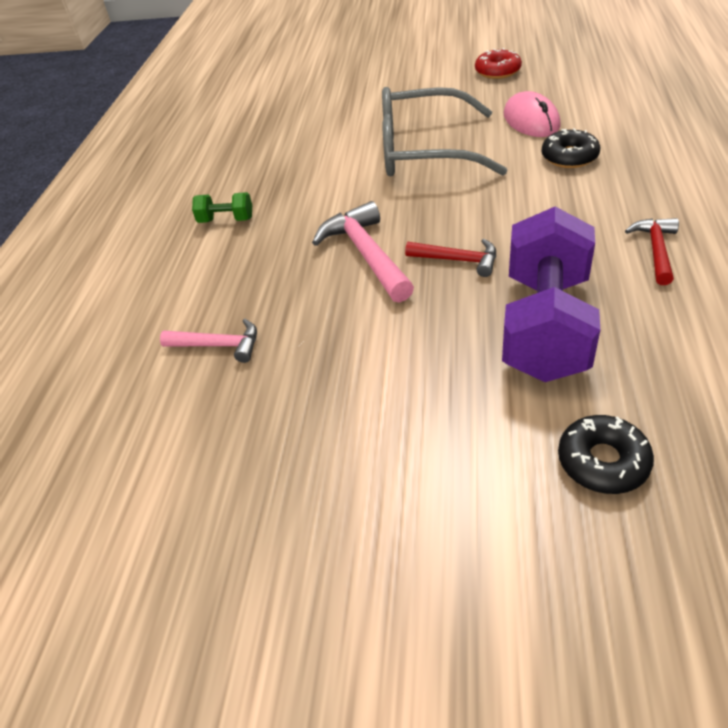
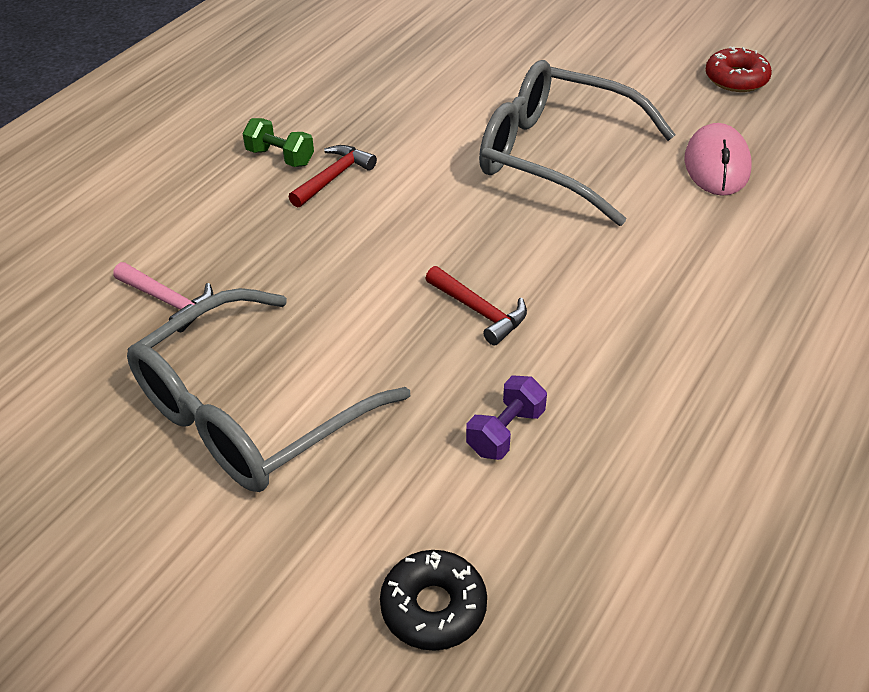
camera: 20 degrees right, 0 degrees up
pink hammer [312,201,414,303] -> none
purple dumbbell [502,207,600,382] -> purple dumbbell [466,376,547,460], size x0.42
black donut [541,128,600,168] -> none
red hammer [625,218,679,285] -> red hammer moved to [289,145,377,208]
none -> grey glasses [127,288,410,492]

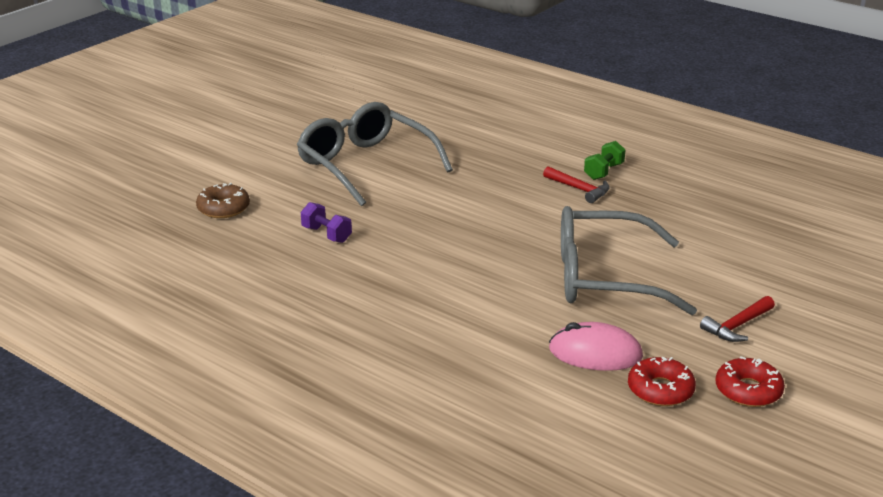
camera: 95 degrees right, 15 degrees down
pink hammer [113,262,213,332] -> none
black donut [380,550,487,651] -> brown donut [196,183,250,218]
red hammer [425,266,527,345] -> red hammer moved to [700,296,775,342]
grey glasses [479,60,676,226] -> grey glasses turned 120 degrees counterclockwise [561,206,697,315]
none -> red donut [628,357,696,406]

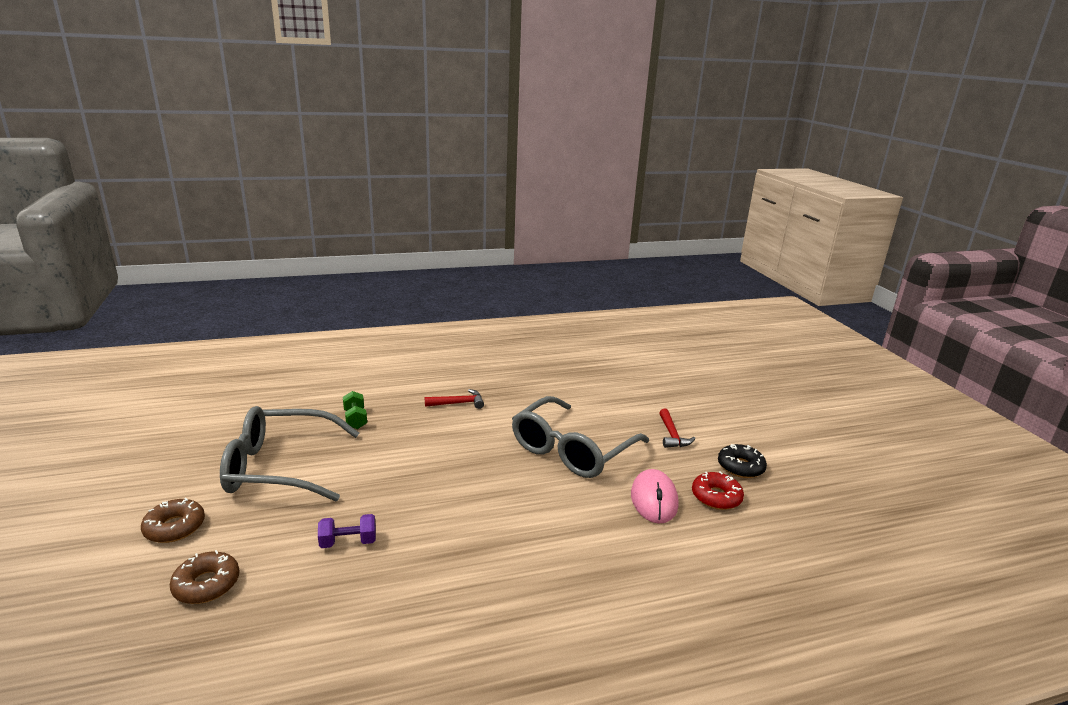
camera: 55 degrees left, 5 degrees down
pink mouse [549,322,643,371] -> pink mouse turned 45 degrees counterclockwise [631,469,678,524]
green dumbbell [584,141,625,180] -> green dumbbell moved to [343,391,367,429]
red donut [715,356,785,407] -> black donut [718,444,767,478]
none -> brown donut [141,498,205,543]

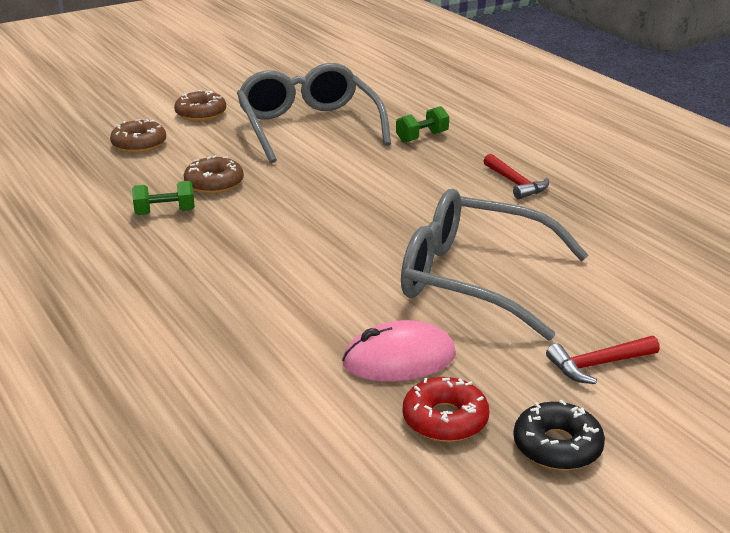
camera: 75 degrees right, 5 degrees up
purple dumbbell [318,514,376,548] -> brown donut [184,155,244,194]
none -> green dumbbell [132,181,195,215]

